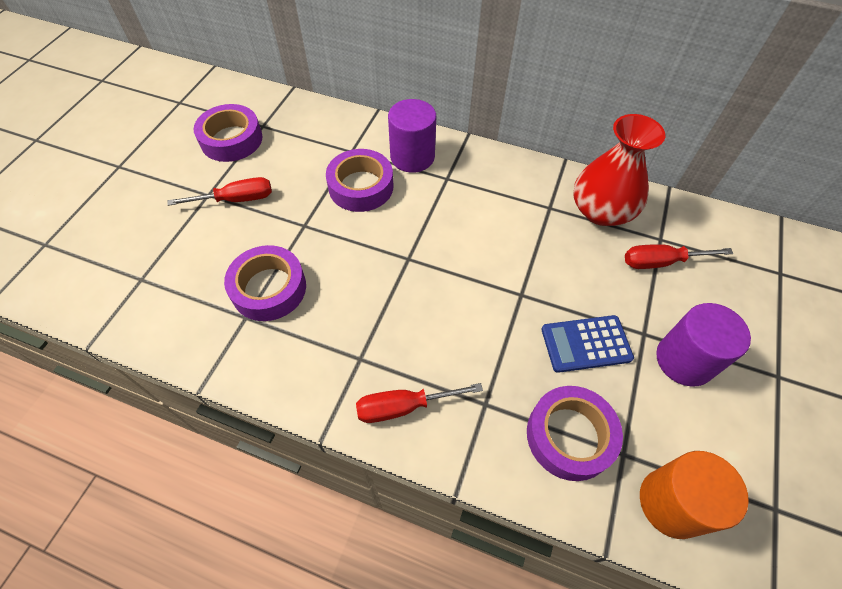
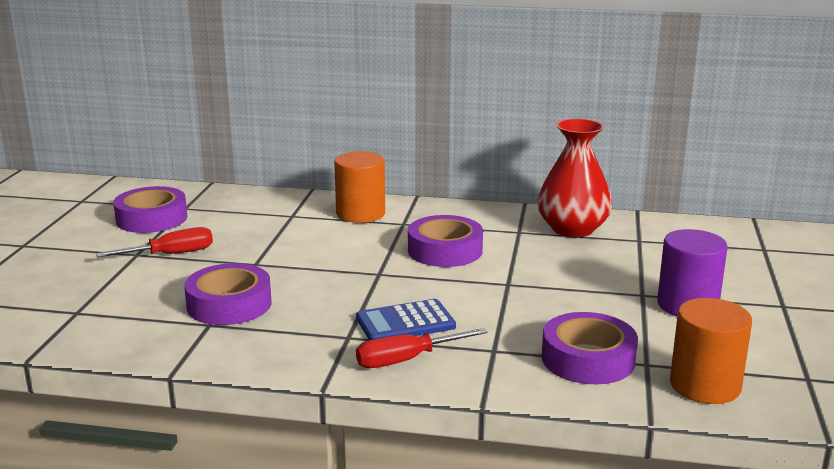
camera: 10 degrees left, 35 degrees down
purple tape [326,149,394,212] -> purple tape moved to [408,215,483,267]
purple cylinder [388,99,436,173] -> orange cylinder [334,151,385,223]
blue calculator [541,315,634,373] -> blue calculator moved to [356,299,456,340]
red screwdriver [625,244,733,269] -> none

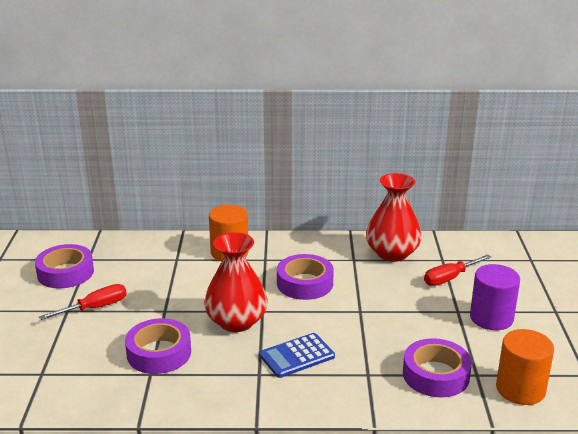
camera: 10 degrees left, 5 degrees up
red screwdriver [356,328,488,368] -> red screwdriver moved to [424,255,491,286]
none -> red vase [204,232,268,332]

